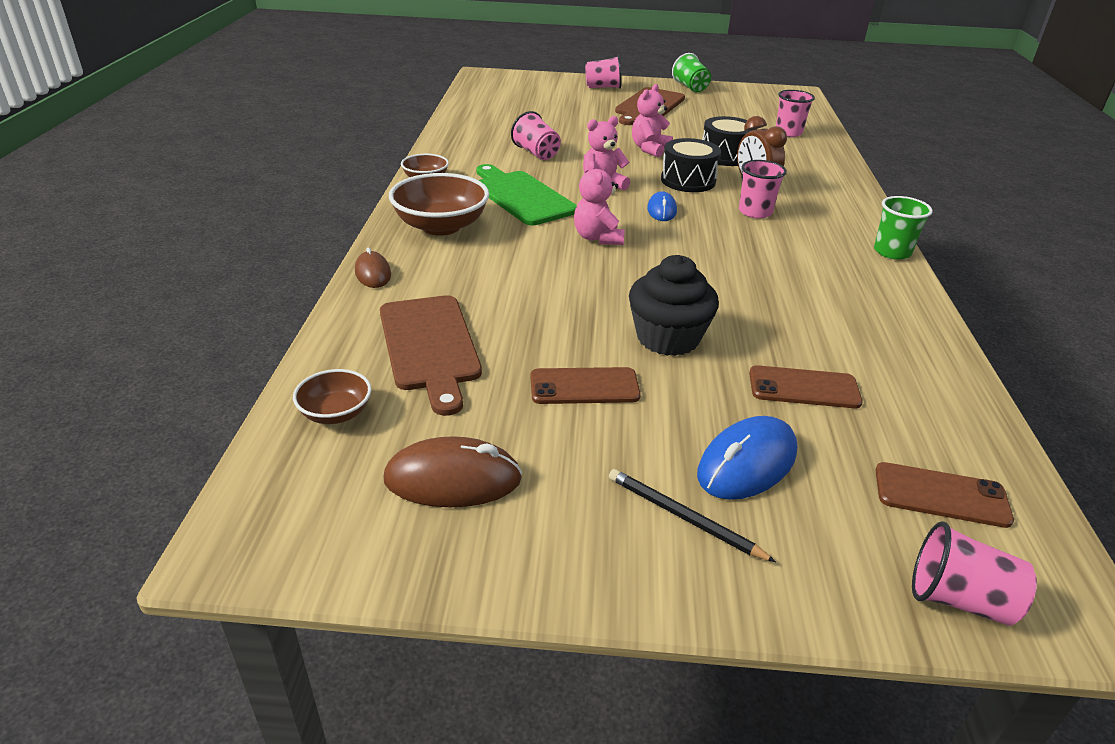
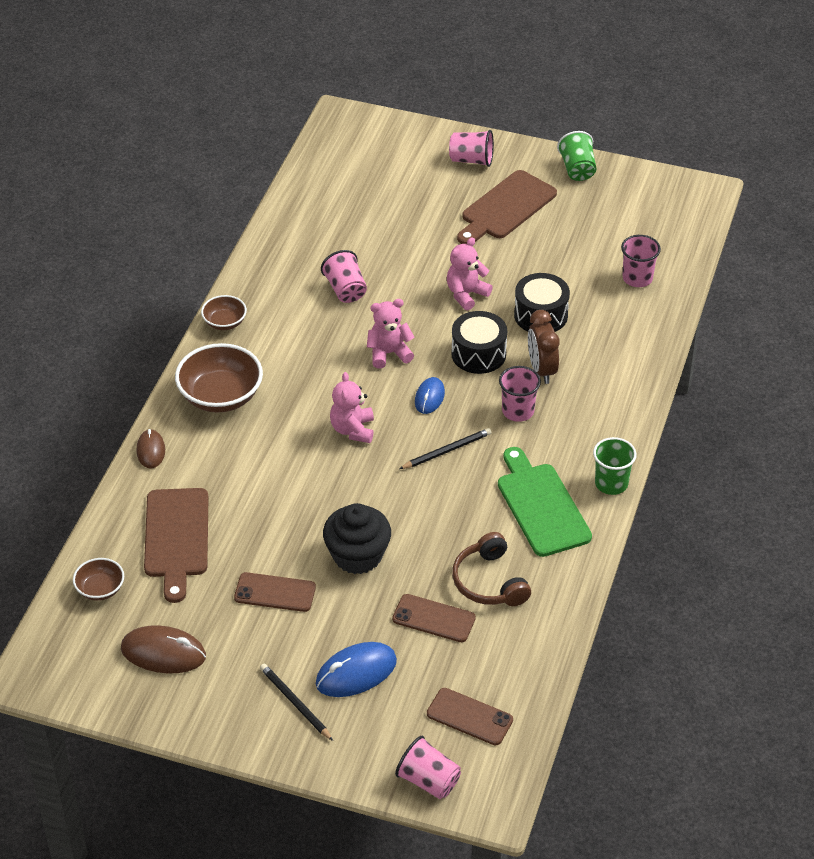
camera: 15 degrees right, 10 degrees up
green cutting board [476,164,577,225] -> green cutting board moved to [498,447,592,557]
none -> black pencil [399,428,491,469]
none -> brown headphones [452,532,531,606]

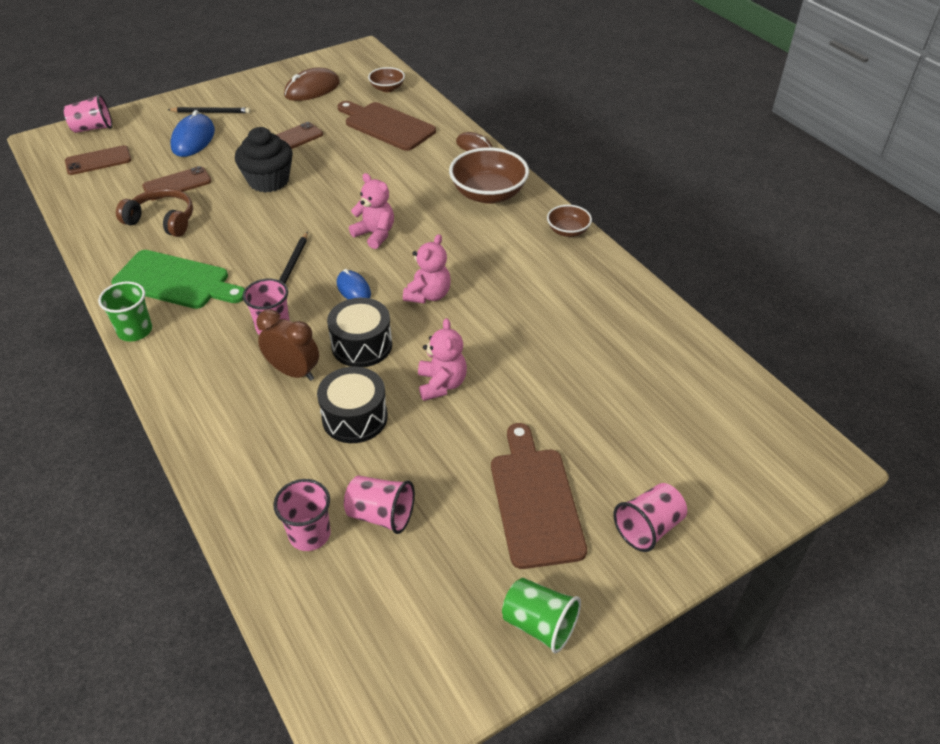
camera: 130 degrees right, 0 degrees up
pink cup [321,250,367,303] -> pink cup moved to [344,476,415,534]

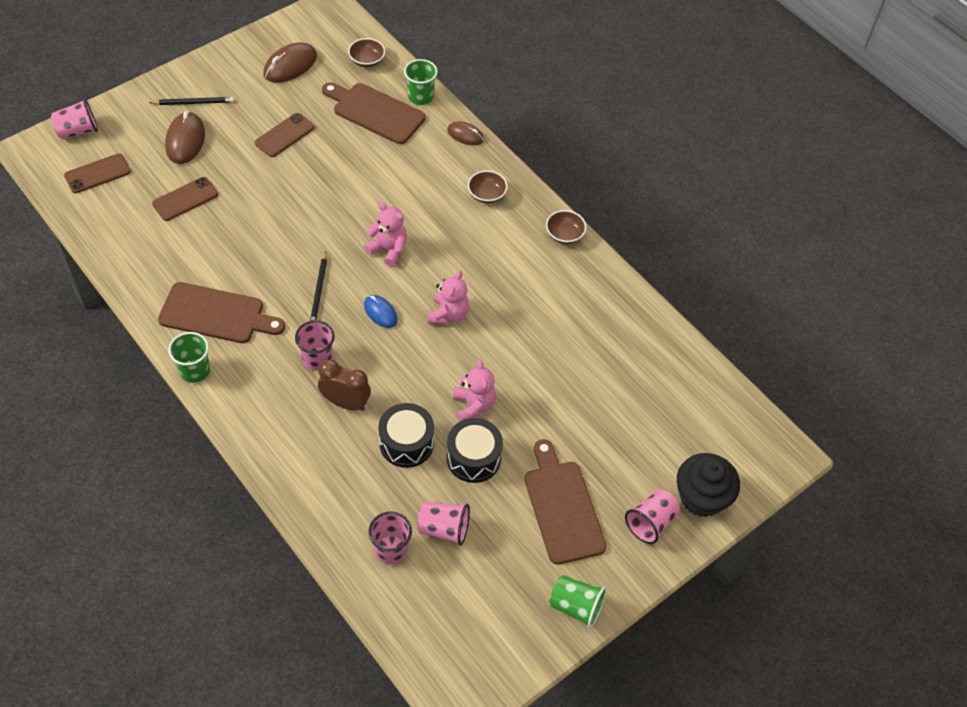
camera: 10 degrees left, 10 degrees up
green cutting board [111,250,245,309] -> brown cutting board [158,282,285,343]
brown headphones [116,188,193,237] -> none
blue mouse [171,110,215,157] -> brown mouse [165,111,205,164]
black cupcake [235,127,293,193] -> black cupcake moved to [677,453,740,517]
black drum [327,298,392,367] -> black drum moved to [447,418,503,483]
brown bowl [449,147,529,204] -> brown bowl [468,170,508,204], size x0.54
none -> green cup [404,59,438,105]

